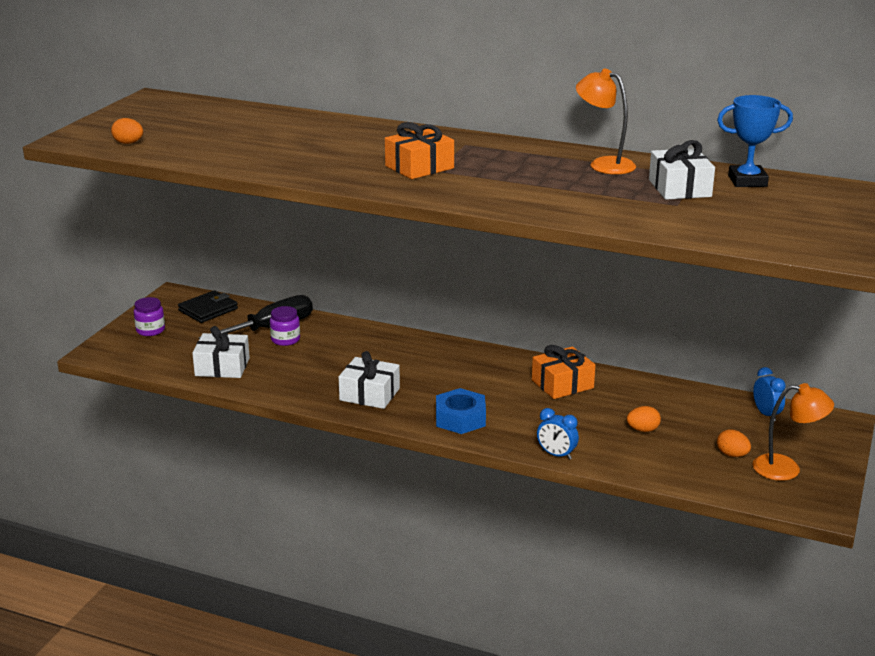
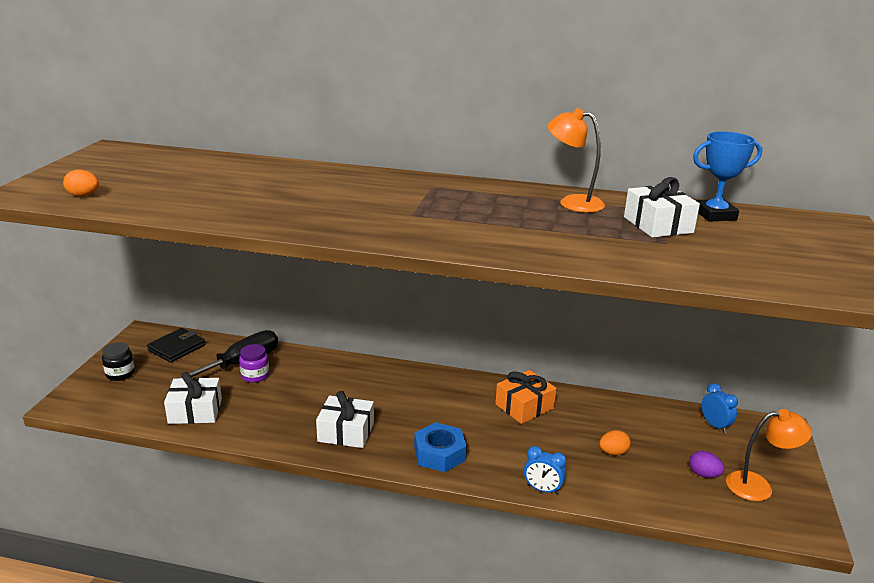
camera: 10 degrees left, 0 degrees up
purple jar [134,297,165,336] -> black jar [102,342,135,381]
orange gift [385,122,454,179] -> none
orange egg [717,429,751,457] -> purple egg [689,451,725,478]

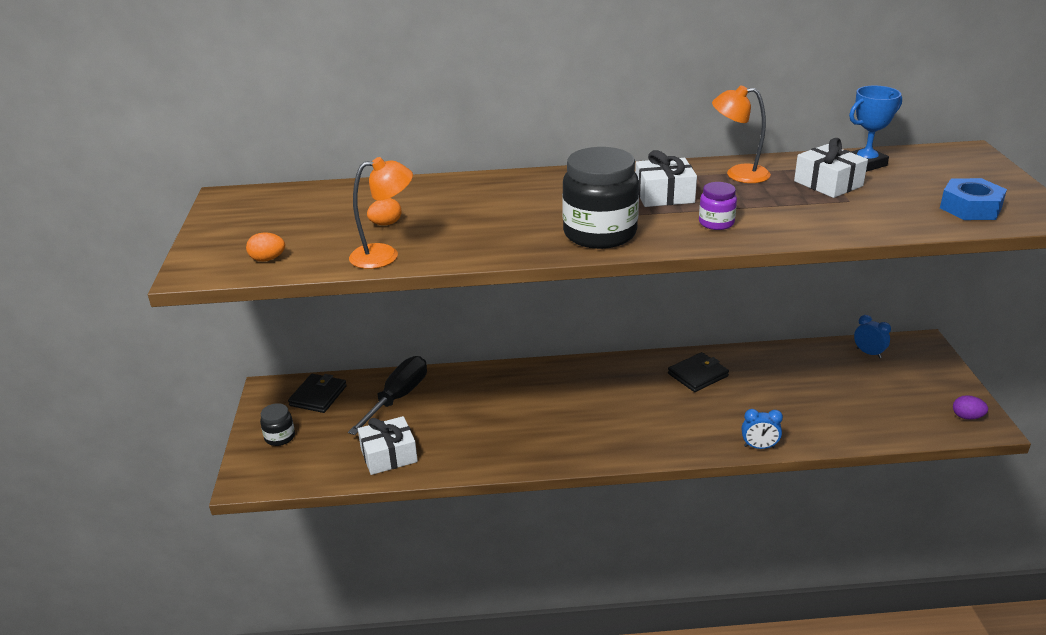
camera: 15 degrees left, 5 degrees up
purple jar [239,344,269,383] -> purple jar moved to [699,182,737,230]
white gift [316,391,374,448] -> white gift moved to [635,150,697,207]
blue nut [414,422,467,472] -> blue nut moved to [940,178,1007,220]
orange gift [495,370,556,424] -> black wallet [668,352,729,392]
orange egg [599,430,631,455] -> orange egg moved to [367,198,402,225]
purple egg [689,451,725,478] -> purple egg moved to [953,395,988,420]
orange lamp [726,409,812,501] -> orange lamp moved to [349,157,413,269]
none -> black jar [562,147,639,249]

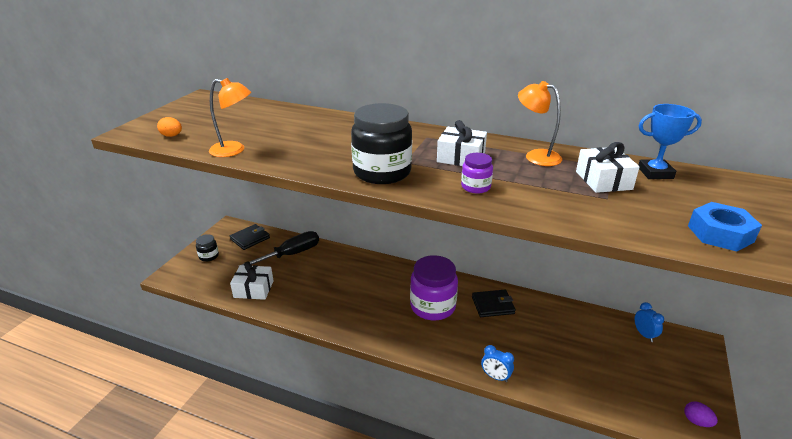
camera: 25 degrees right, 0 degrees up
orange egg [367,198,402,225] -> none
none -> purple jar [410,255,458,321]

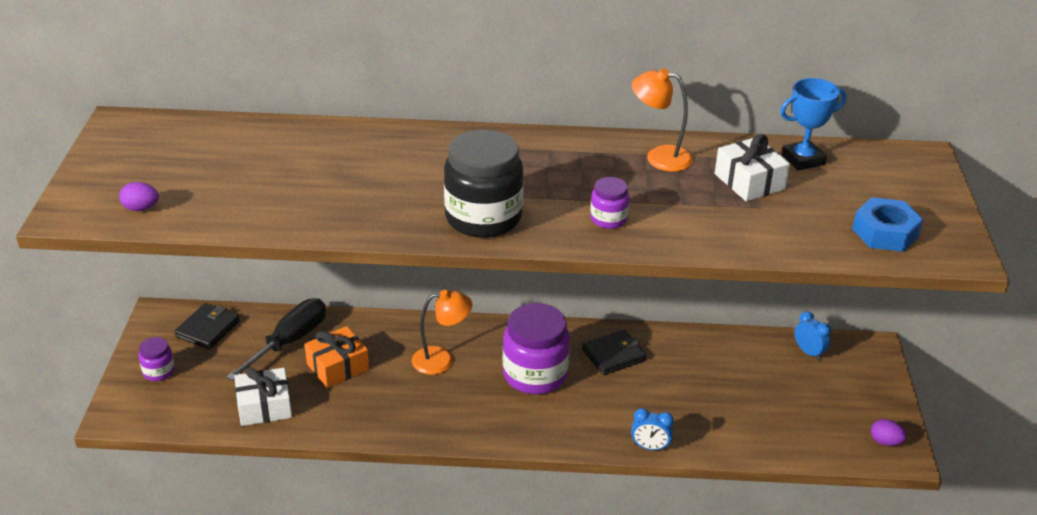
camera: 20 degrees left, 5 degrees up
orange egg [157,117,182,137] -> purple egg [119,182,159,211]
black jar [196,234,219,262] -> purple jar [139,337,175,381]
orange lamp [209,78,251,157] -> orange lamp moved to [412,290,472,375]
white gift [437,120,487,166] -> none
none -> orange gift [305,326,369,388]

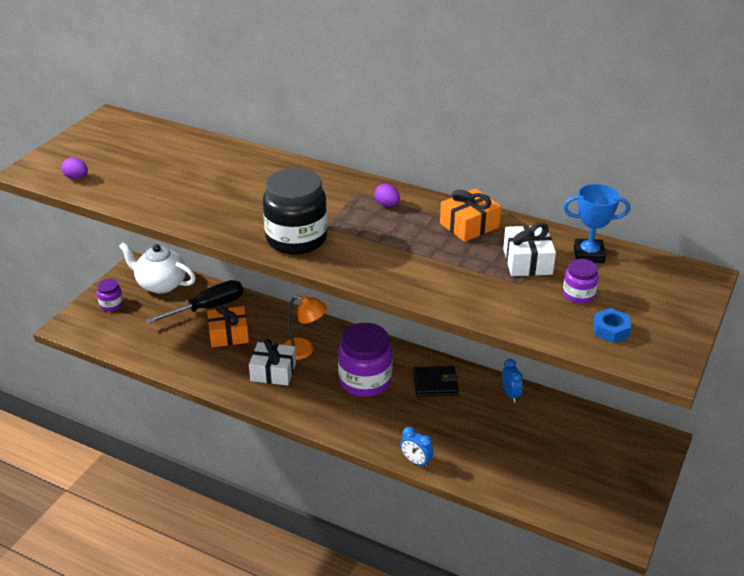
camera: 25 degrees right, 0 degrees up
black wallet [174,303,240,350] -> white teapot [119,242,196,294]
white gift [234,367,292,426] -> white gift moved to [249,339,296,386]
purple jar [590,177,630,229] -> purple jar moved to [563,259,599,304]
orange lamp [632,68,693,172] -> orange gift [440,189,501,242]
blue clock [794,311,831,360] -> blue clock moved to [502,359,523,402]
blue nut [852,197,923,252] -> blue nut [593,308,631,343], size x0.67
purple egg [871,419,907,446] -> purple egg moved to [374,184,400,207]

